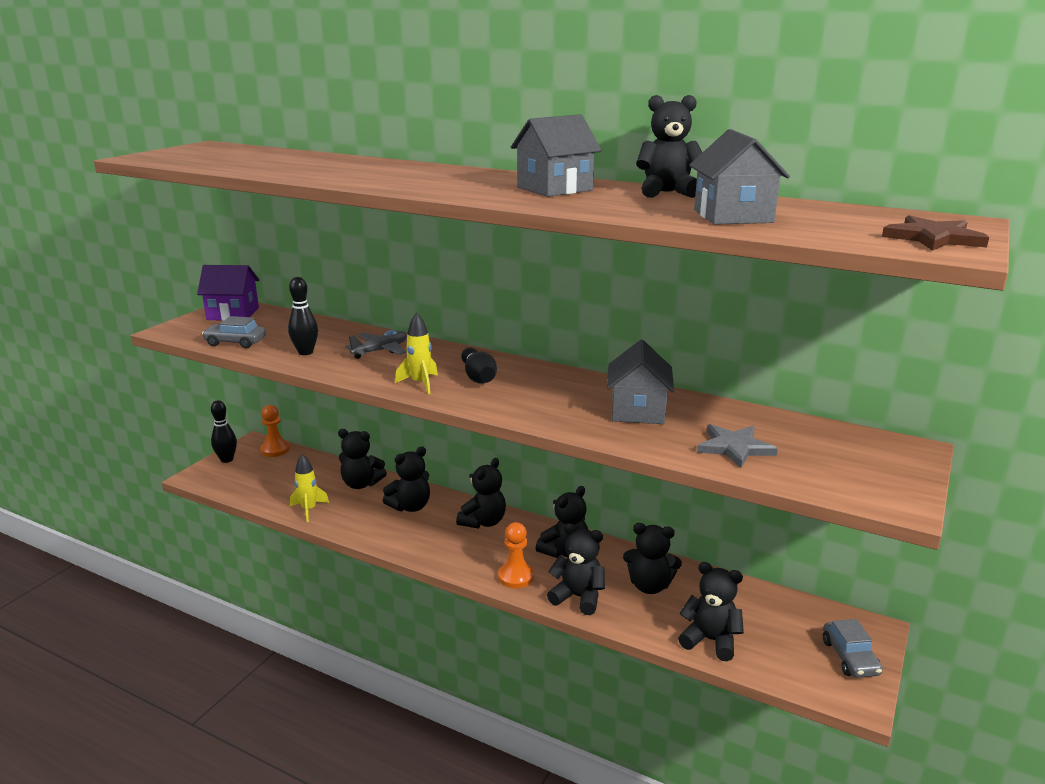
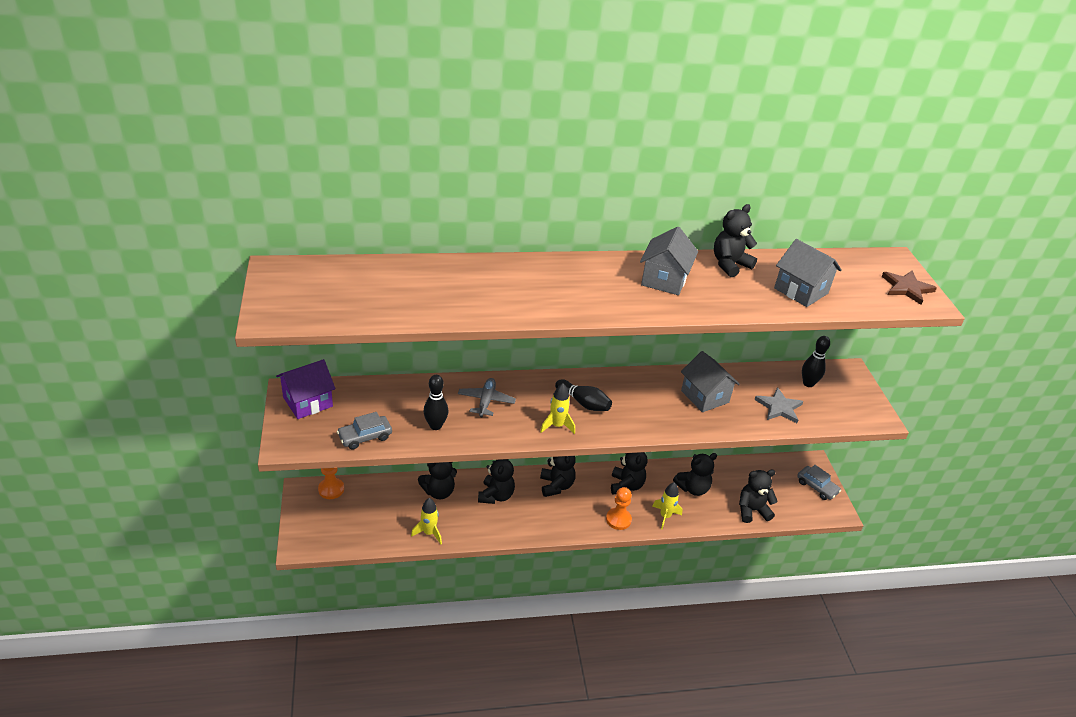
camera: 40 degrees left, 15 degrees up
black bowling pin [211,400,237,463] -> black bowling pin moved to [802,336,830,387]
black teddy bear [547,523,605,615] -> yellow rocket [652,482,683,529]

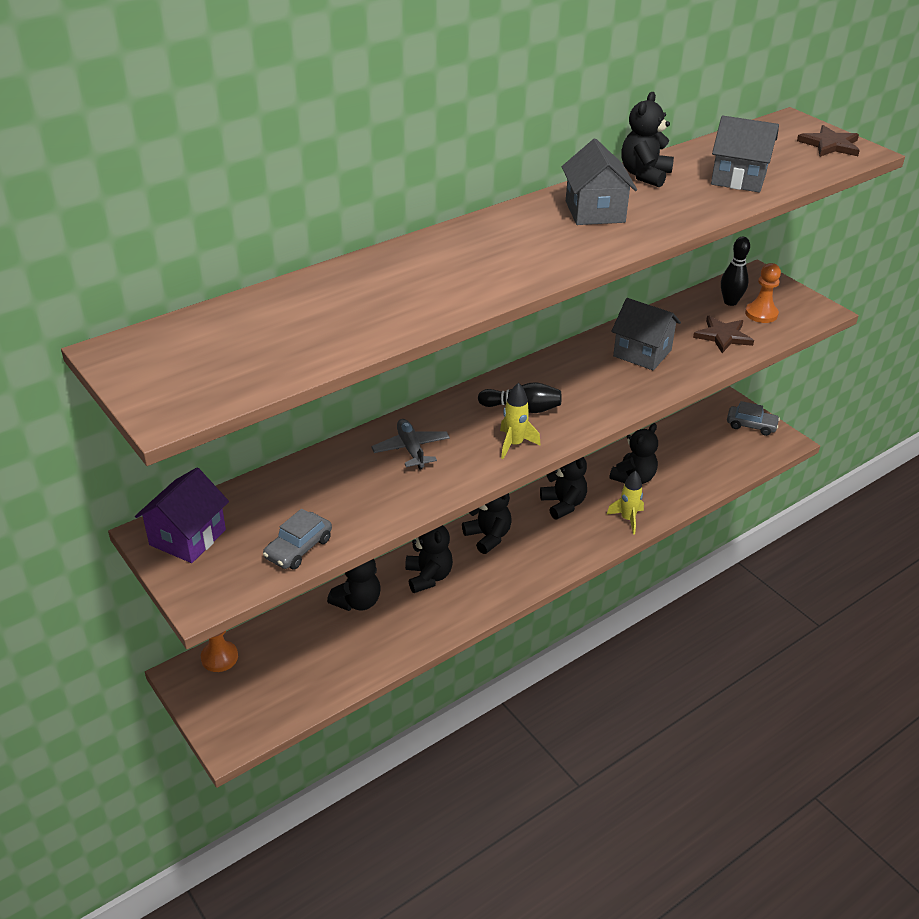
camera: 25 degrees left, 0 degrees up
yellow rocket [411,498,442,544] -> none
black bowling pin [424,375,448,430] -> none
orange pawn [606,487,632,530] -> orange pawn moved to [745,263,781,323]
black teddy bear [739,469,778,523] -> none
grey star [754,387,804,423] -> brown star [693,316,754,353]

